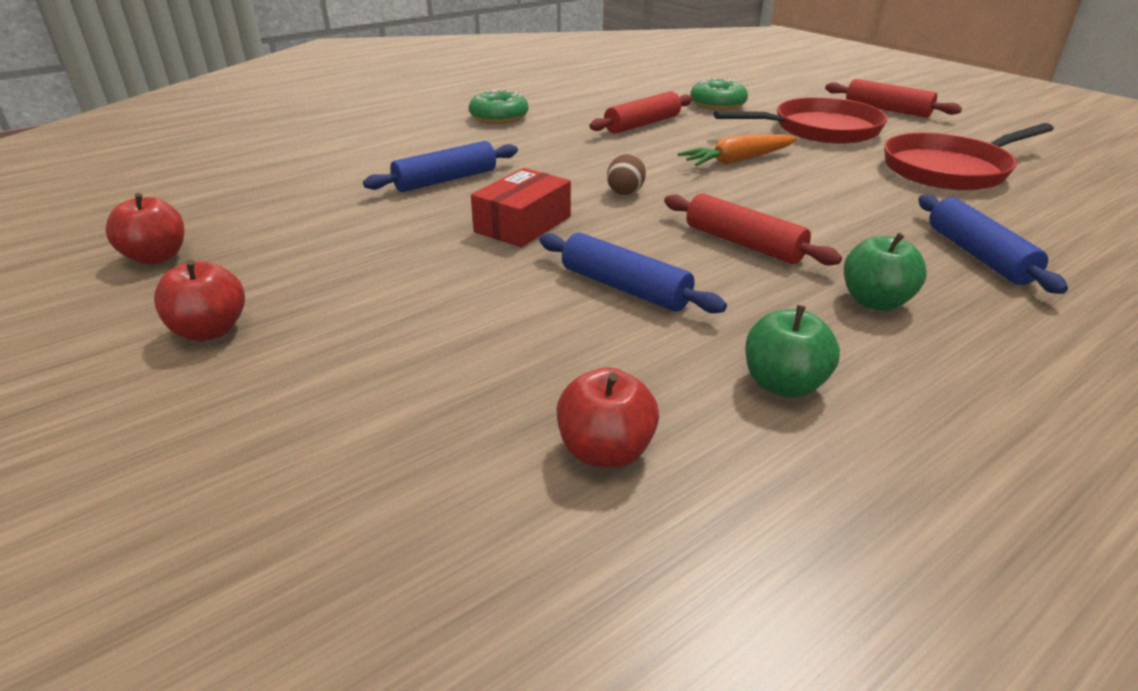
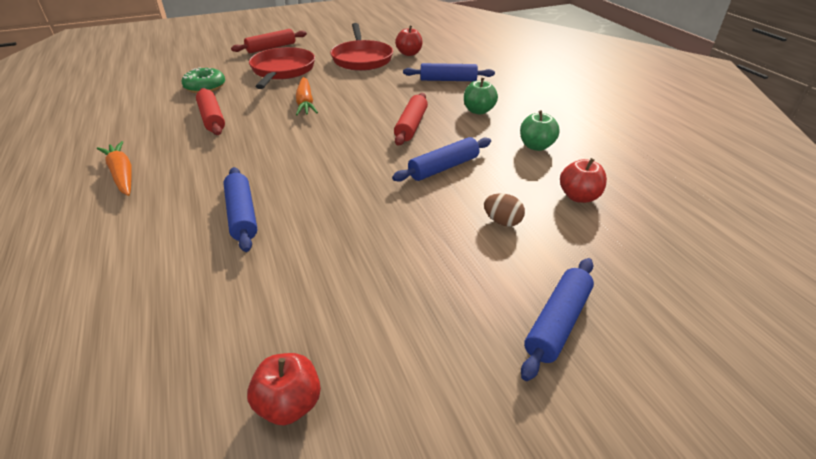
camera: 75 degrees left, 5 degrees up
red apple [154,259,245,341] -> red apple moved to [395,26,422,56]
green donut [469,89,528,124] -> orange carrot [97,141,131,196]
red box [471,168,571,247] -> none
brown egg [607,153,646,195] -> brown egg moved to [484,193,525,227]
red rolling pin [664,193,842,265] -> red rolling pin turned 45 degrees counterclockwise [394,93,428,146]
none -> blue rolling pin [521,258,594,381]

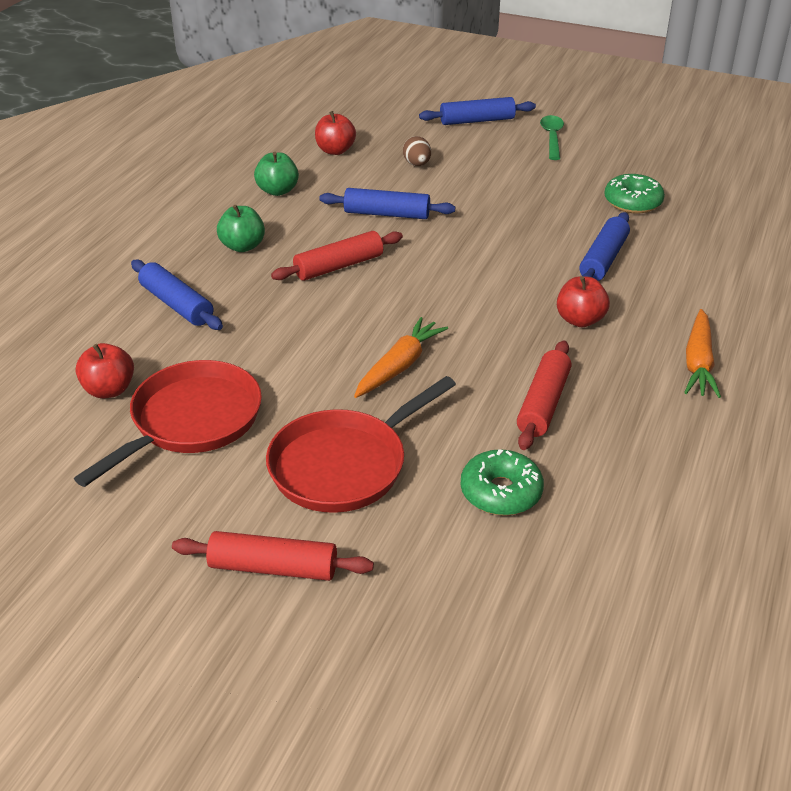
camera: 135 degrees left, 0 degrees up
red apple [247,353,321,425] -> red apple moved to [557,276,610,327]
none -> green spoon [540,115,564,160]
none -> green donut [604,174,665,214]

